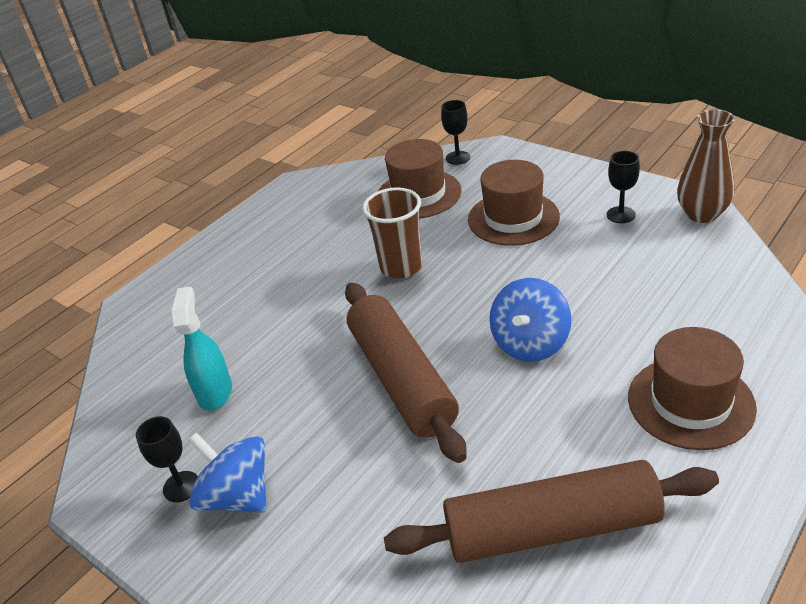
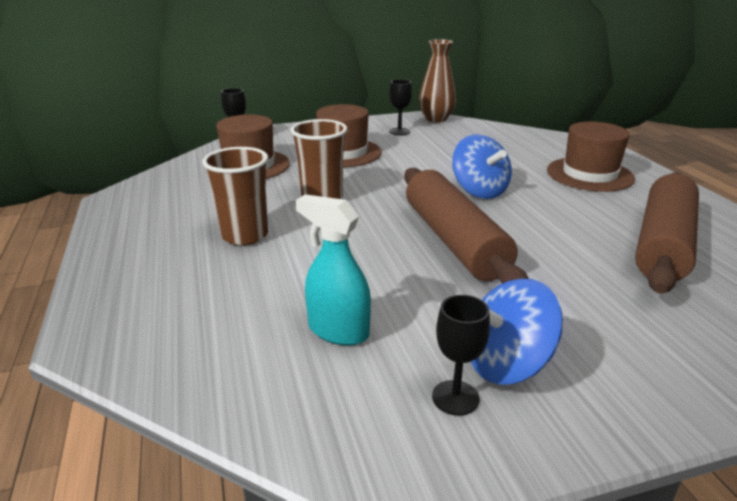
camera: 60 degrees left, 10 degrees down
brown rolling pin [345,282,467,463] -> brown rolling pin turned 60 degrees clockwise [404,168,529,284]
none -> brown cup [202,147,268,245]

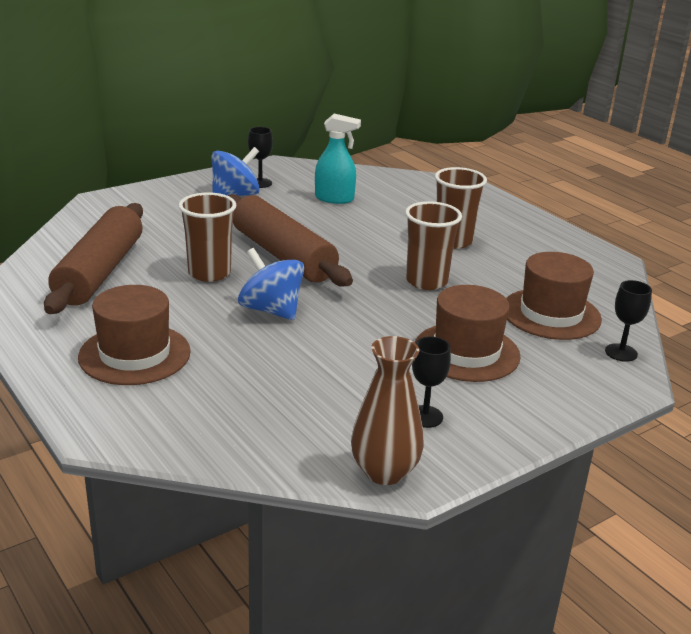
camera: 160 degrees right, 0 degrees up
none -> brown cup [179,192,236,282]

